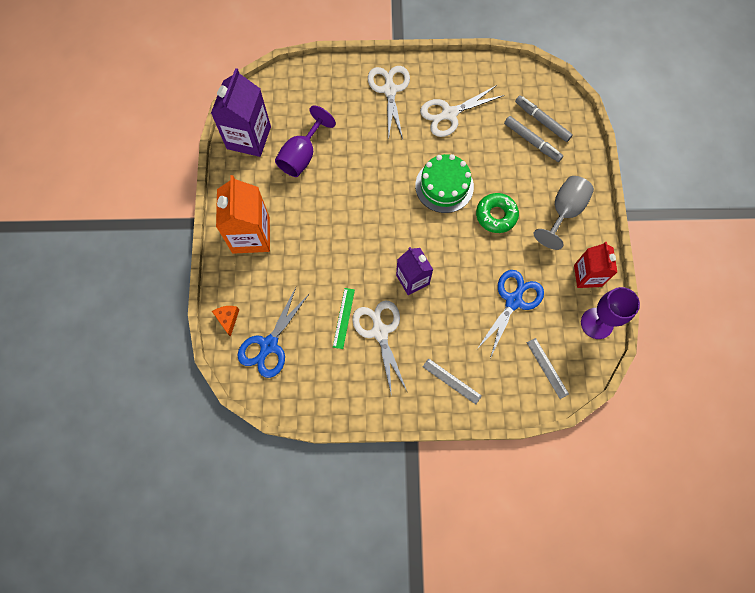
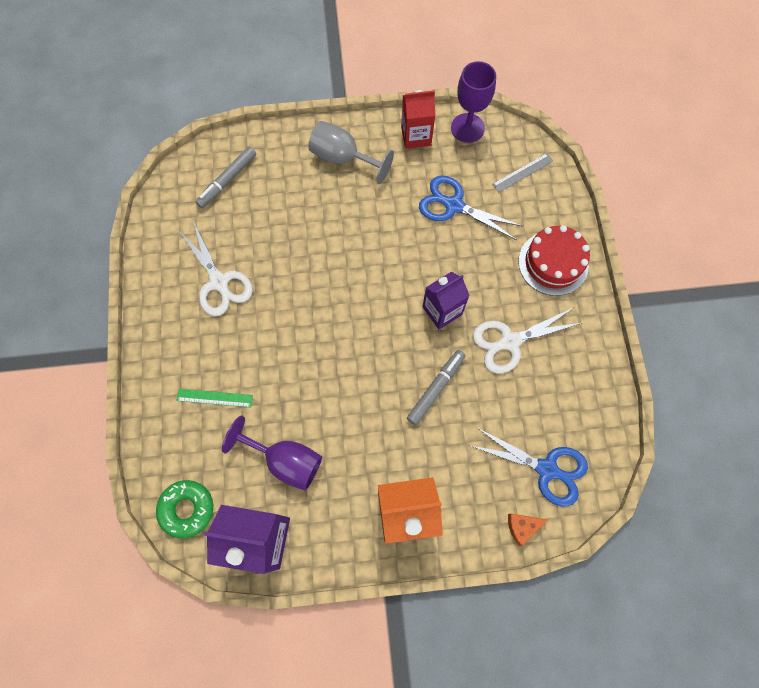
camera: 95 degrees left, 0 degrees up
green ruler [333,288,355,349] -> green ruler moved to [177,389,253,407]
white scissors [368,66,410,141] -> none
green cake [415,154,474,213] -> none
grey ruler [423,358,482,404] -> red cake [518,225,590,296]
green donut [476,193,519,233] -> green donut moved to [156,480,213,538]
grey marker [504,116,563,162] -> grey marker moved to [407,350,466,425]

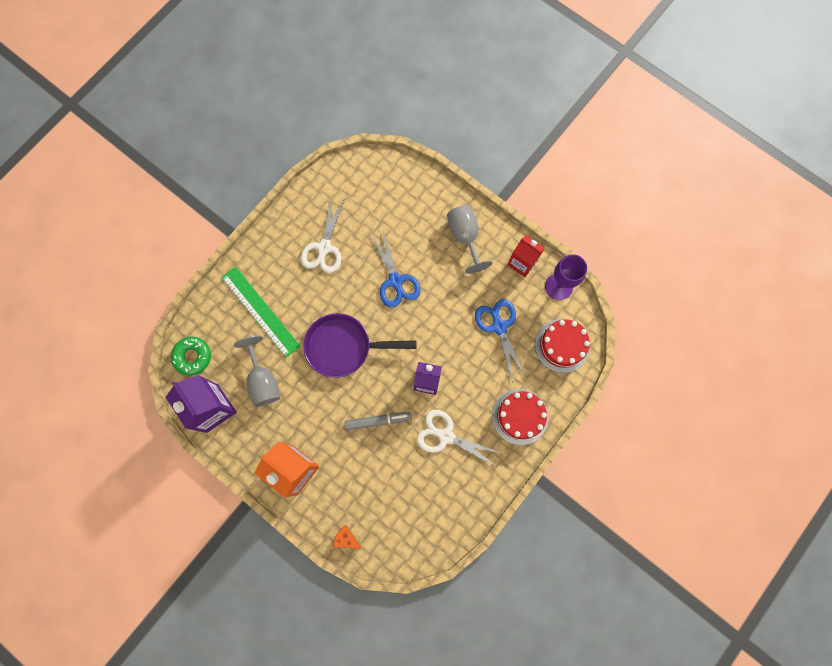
camera: 45 degrees right, 5 degrees up
green ruler [177,389,253,407] -> green ruler [221,267,301,358], size x1.97
grey marker [196,147,256,208] -> none
purple goblet [222,416,322,491] -> grey goblet [234,335,280,407]
blue scissors [469,427,588,507] -> blue scissors moved to [370,231,421,308]
grey ruler [493,153,553,192] -> red cake [535,319,590,373]
none -> purple pan [303,313,417,378]

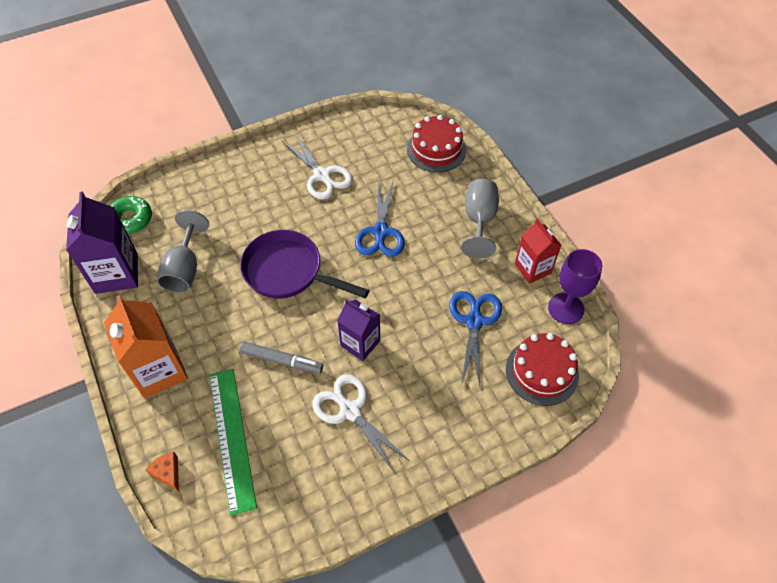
camera: 25 degrees right, 20 degrees down
green ruler [221,267,301,358] -> green ruler moved to [209,369,257,515]
white scissors [301,197,345,273] -> white scissors turned 75 degrees counterclockwise [282,133,353,200]
red cake [492,389,548,445] -> red cake moved to [407,115,466,172]

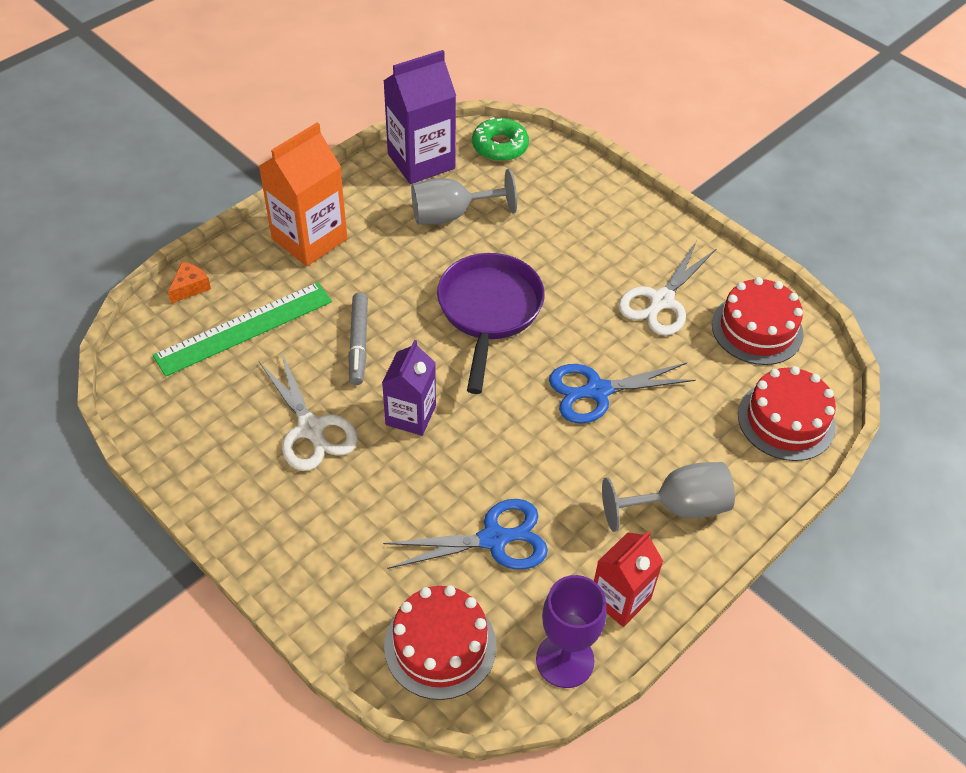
camera: 70 degrees right, 5 degrees down
white scissors [312,374,410,473] -> white scissors turned 120 degrees clockwise [259,352,358,471]
none -> red cake [712,277,804,365]

